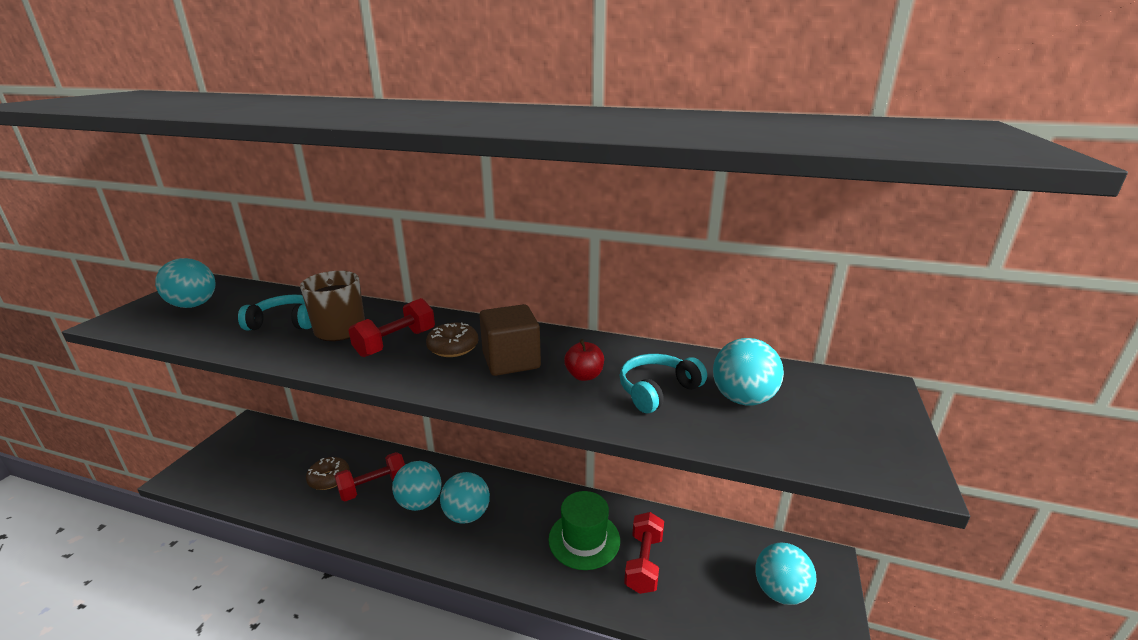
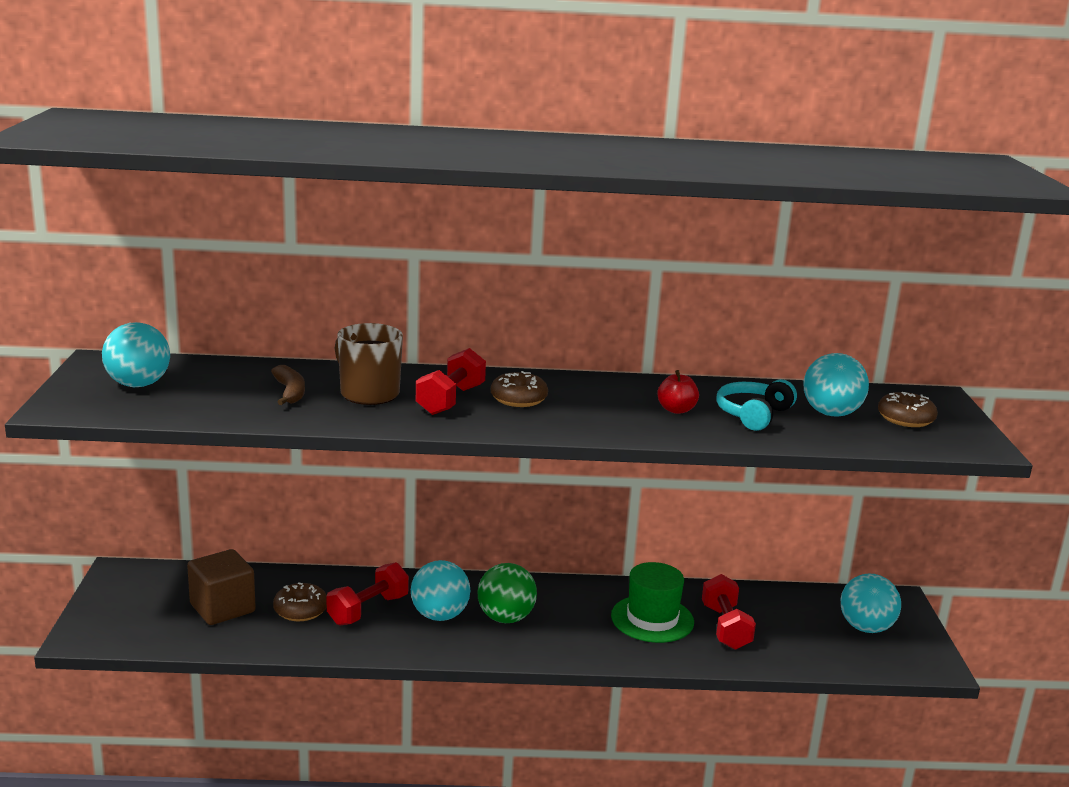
camera: 20 degrees left, 5 degrees down
turquoise headphones [238,295,312,331] -> brown banana [271,365,305,405]
turquoise ball [440,472,490,524] -> green ball [477,563,537,623]
brown cube [479,304,541,376] -> brown cube moved to [187,549,256,625]
none -> brown donut [878,392,938,427]

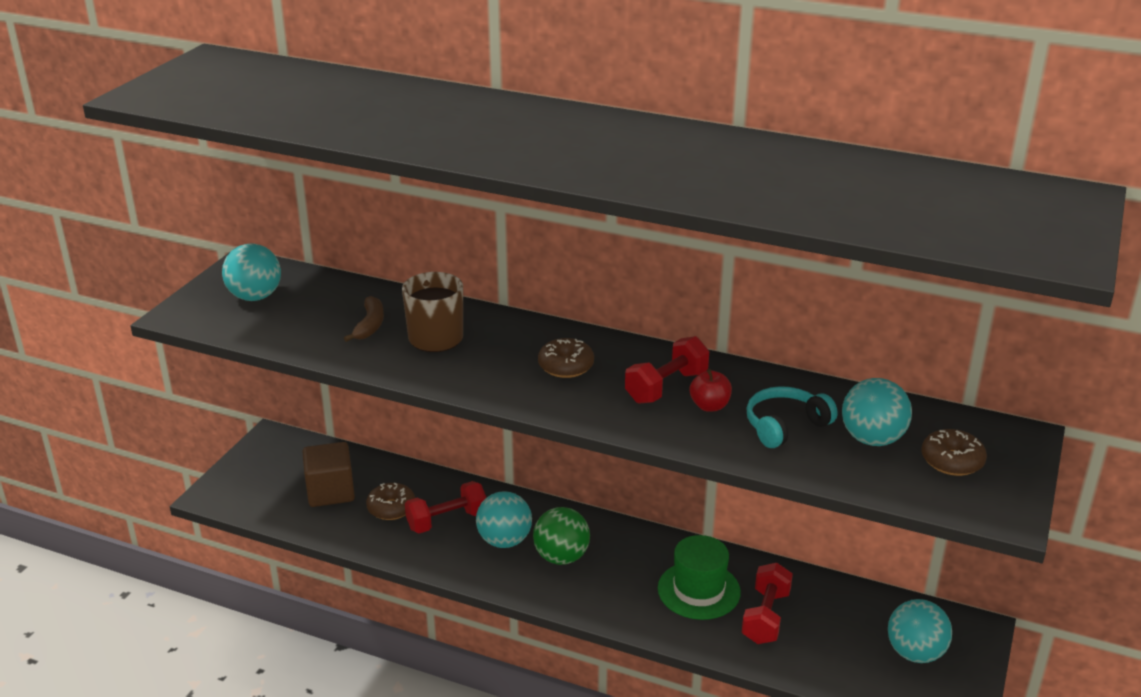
camera: 25 degrees right, 10 degrees up
red dumbbell [416,348,486,415] -> red dumbbell moved to [625,336,709,403]

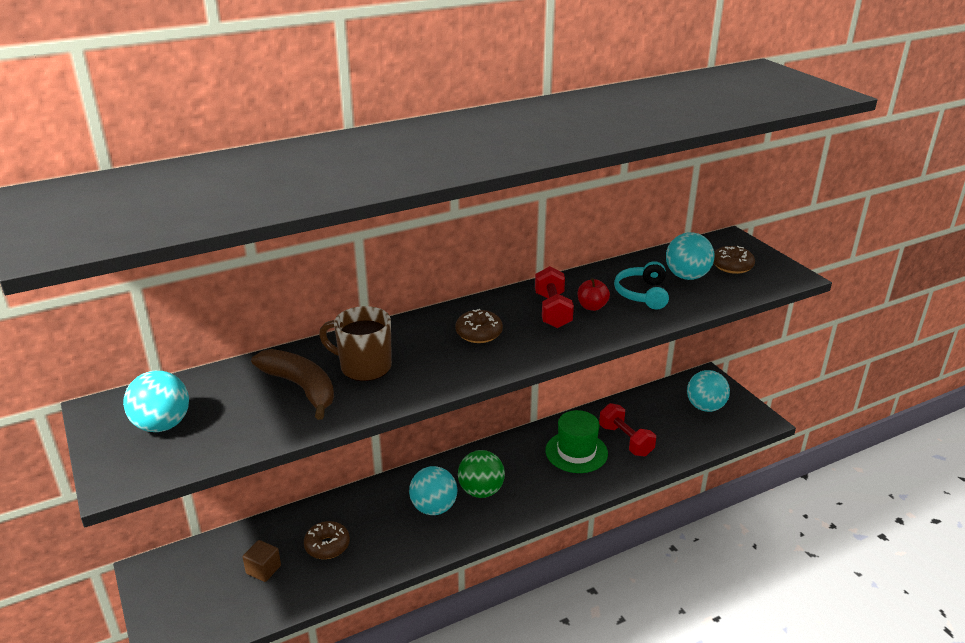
camera: 50 degrees left, 0 degrees up
brown cube [302,442,355,507] -> brown cube [243,540,281,582], size x0.59
brown banana [344,296,384,342] -> brown banana [251,349,334,420], size x1.64
red dumbbell [405,481,487,533] -> none

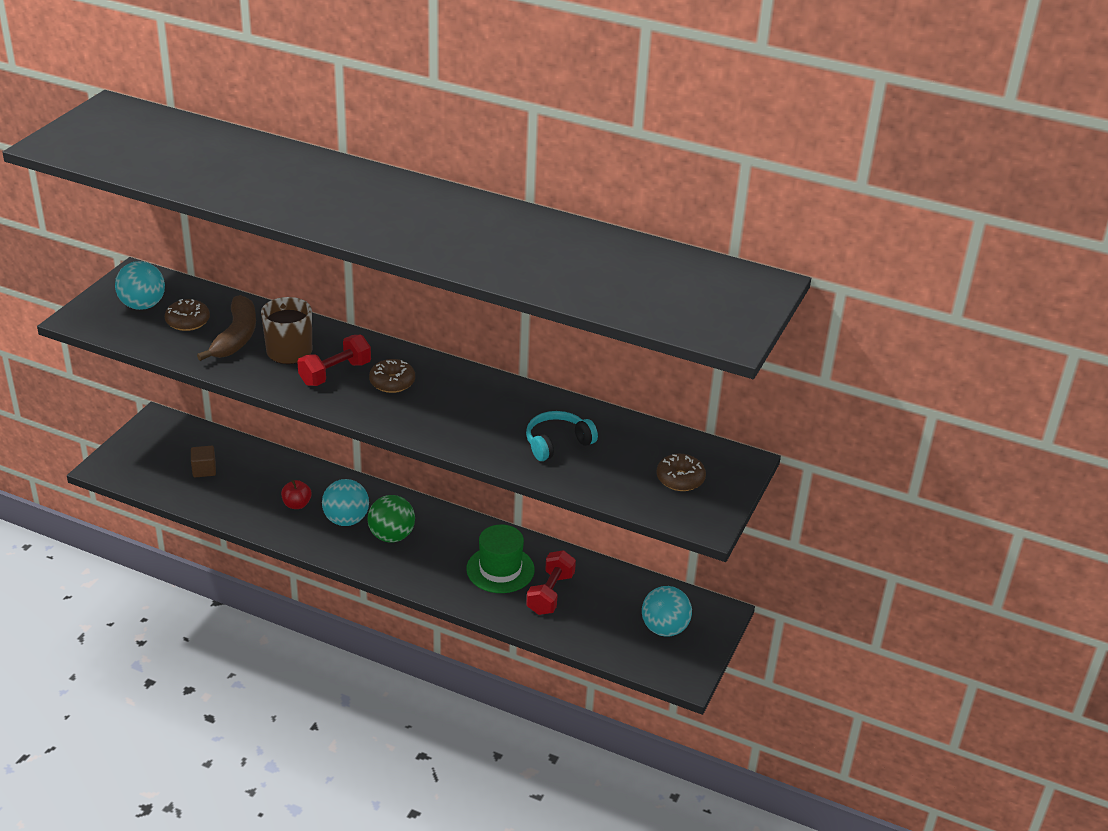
camera: 50 degrees right, 5 degrees up
brown donut [304,521,350,559] -> brown donut moved to [165,299,210,331]
red dumbbell [535,266,574,328] -> red dumbbell moved to [297,335,371,386]
red apple [578,278,610,311] -> red apple moved to [281,480,312,509]
turquoise ball [666,232,714,280] -> none

